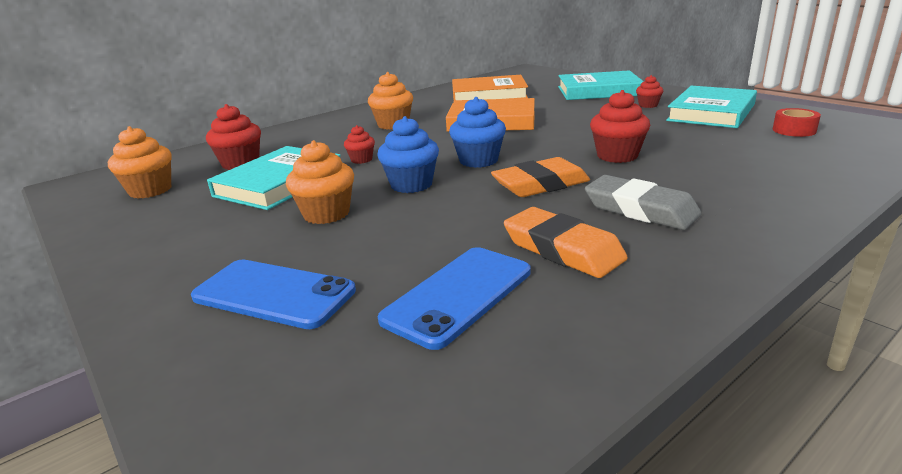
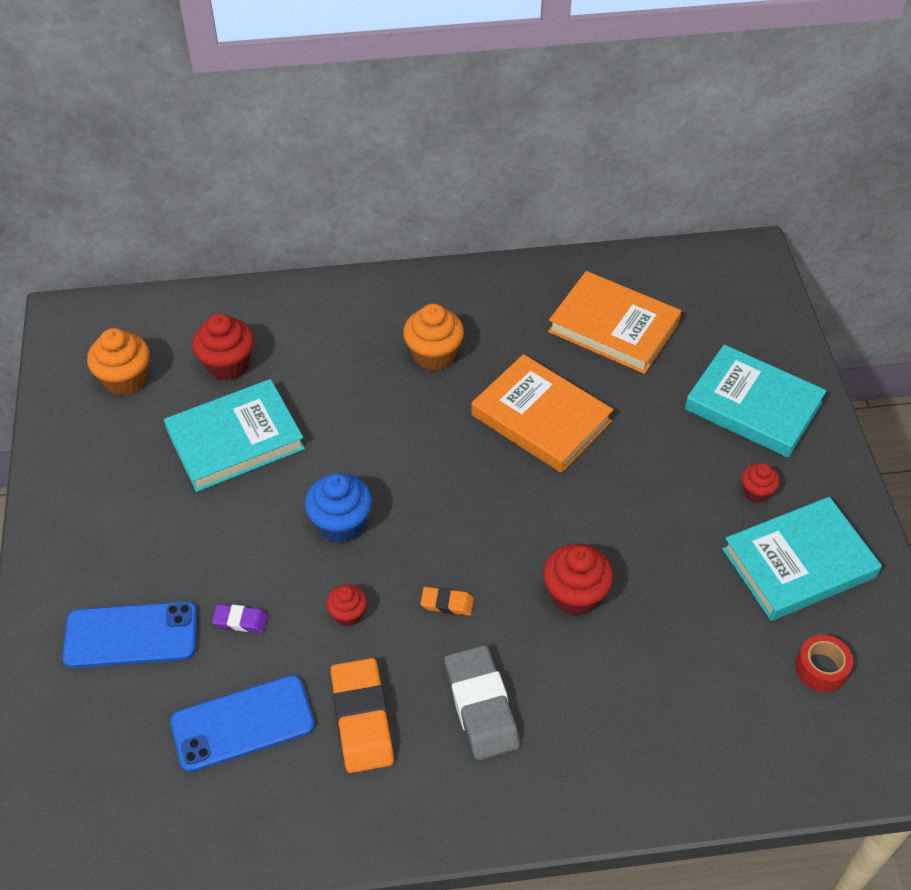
camera: 30 degrees right, 25 degrees up
blue phone [191,260,356,329] -> blue phone turned 60 degrees counterclockwise [63,602,197,668]
orange cupcake [286,140,354,224] -> none
red cupcake [344,125,375,164] -> red cupcake moved to [326,584,367,626]
blue cupcake [449,97,506,168] -> none
orange eraser [491,157,590,197] -> orange eraser [420,587,474,616], size x0.49
none -> purple eraser [212,604,268,633]

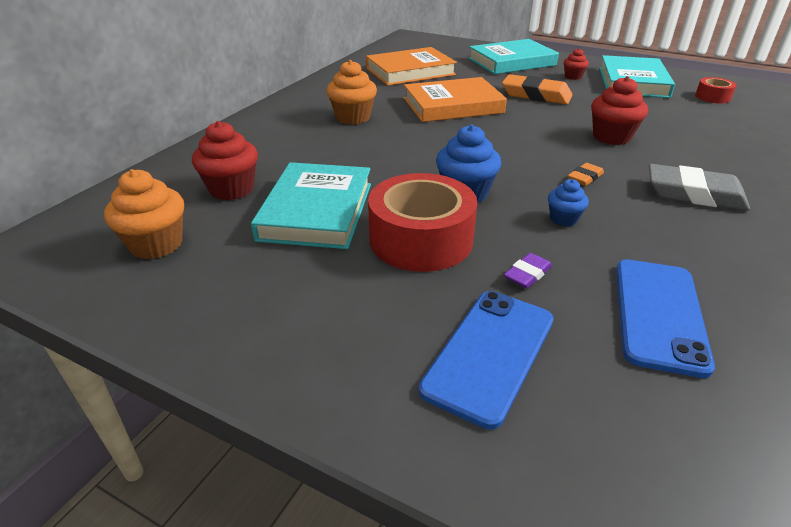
camera: 55 degrees left, 15 degrees down
red cupcake [326,584,367,626] -> blue cupcake [548,179,589,227]
orange eraser [330,658,394,773] -> orange eraser moved to [502,74,573,104]
none -> red tape [368,173,477,272]

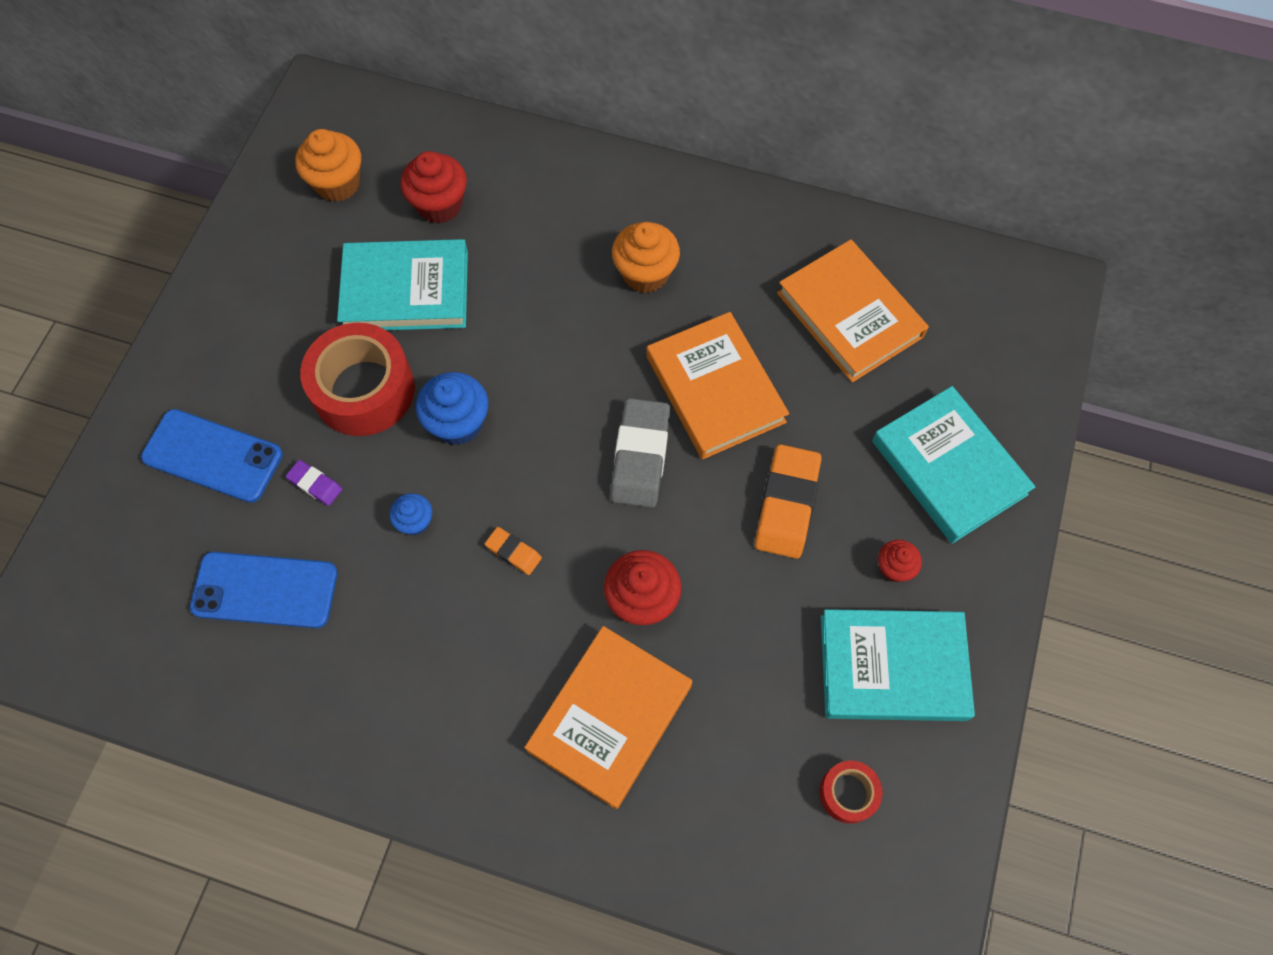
camera: 80 degrees right, 30 degrees up
grey eraser [649,164,750,211] -> grey eraser moved to [610,398,670,508]
none -> orange book [524,626,692,809]

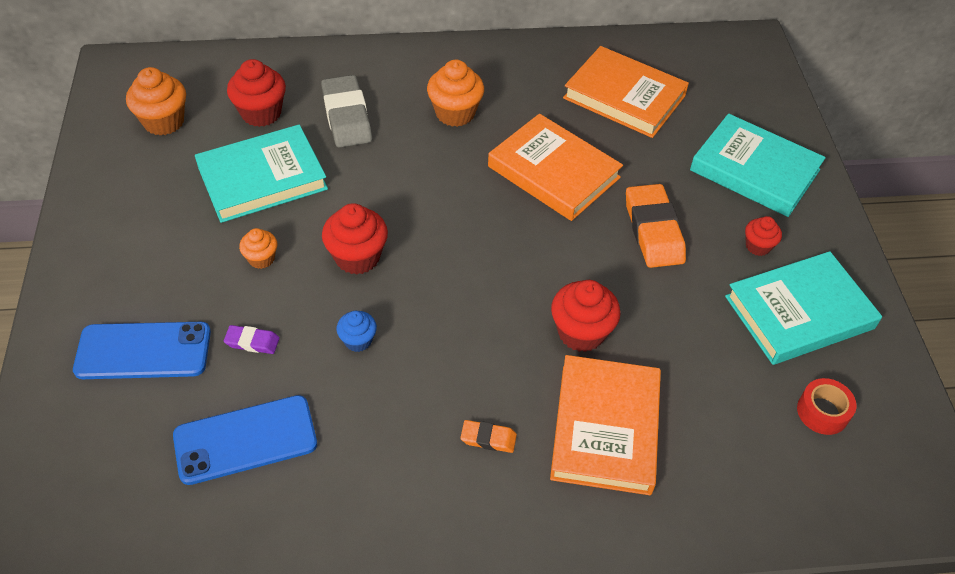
camera: 25 degrees left, 15 degrees down
red tape [300,323,415,436] -> orange cupcake [239,228,277,269]
blue cupcake [416,372,488,445] -> red cupcake [322,203,388,275]
orange eraser [485,527,542,575] -> orange eraser moved to [460,420,517,453]
grey eraser [610,398,670,508] -> grey eraser moved to [321,75,372,148]

